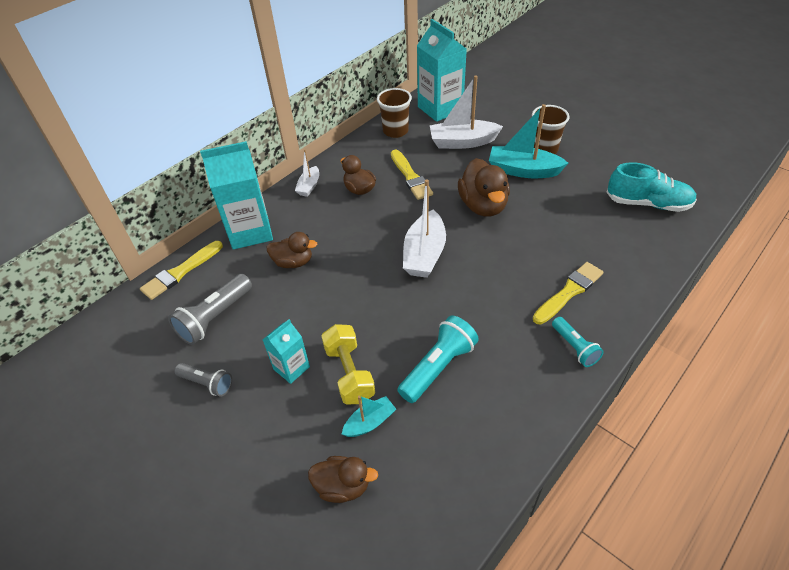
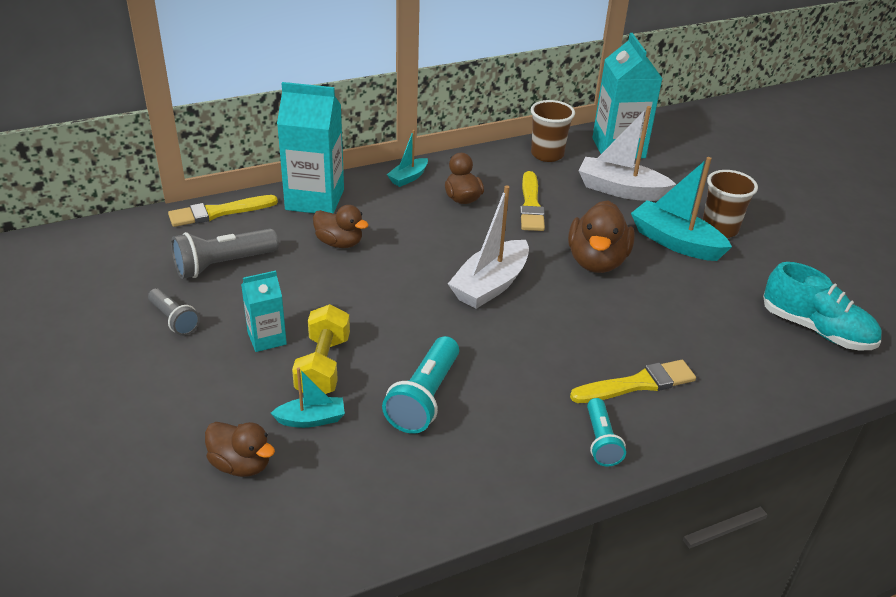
camera: 20 degrees right, 10 degrees down
white boat [295,149,319,197] -> turquoise boat [387,130,428,187]
turquoise flashlight [397,315,479,403] -> turquoise flashlight turned 135 degrees clockwise [382,336,459,434]

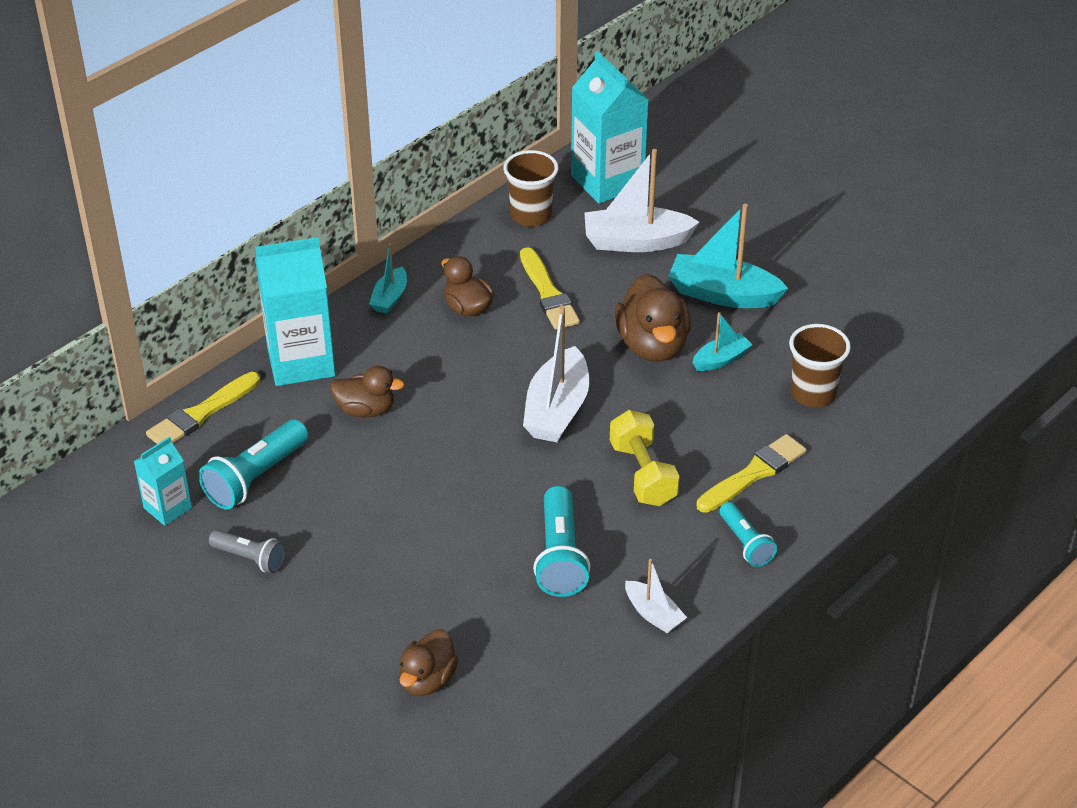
camera: 20 degrees left, 5 degrees up
grey flashlight [171,229,279,279] -> turquoise flashlight [199,419,309,509]
brown duck [205,422,275,477] -> brown duck turned 105 degrees clockwise [399,629,458,696]
turquoise carton [241,271,287,352] -> turquoise carton moved to [134,436,192,526]
turquoise boat [271,367,345,428] -> turquoise boat moved to [693,312,753,371]
yellow dumbbell [292,304,350,394] -> yellow dumbbell moved to [610,410,680,506]
brown cup [702,170,758,238] -> brown cup moved to [789,324,851,407]
turquoise shoe [763,262,882,350] -> none
none -> white boat [625,559,687,634]

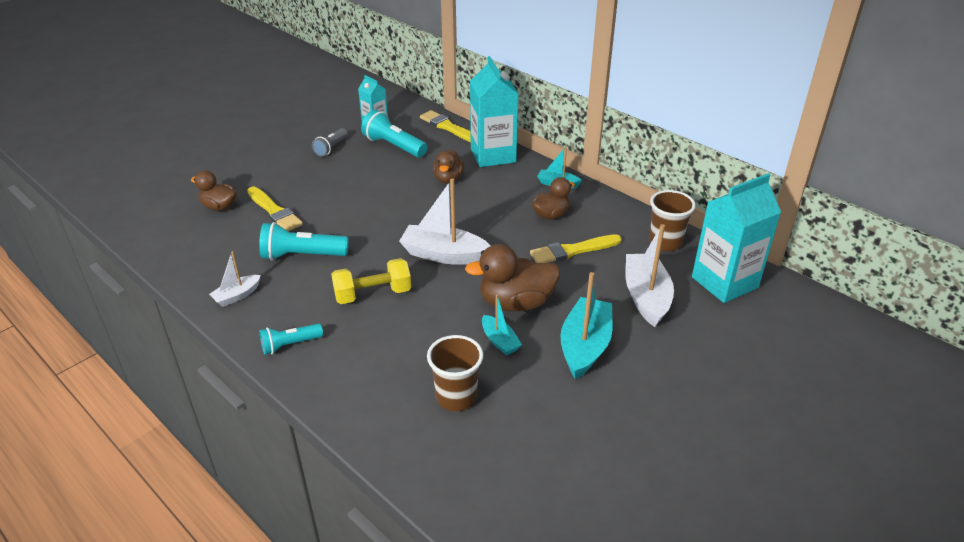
camera: 90 degrees right, 5 degrees down
yellow brush [696,434,807,513] -> yellow brush moved to [247,187,303,231]

